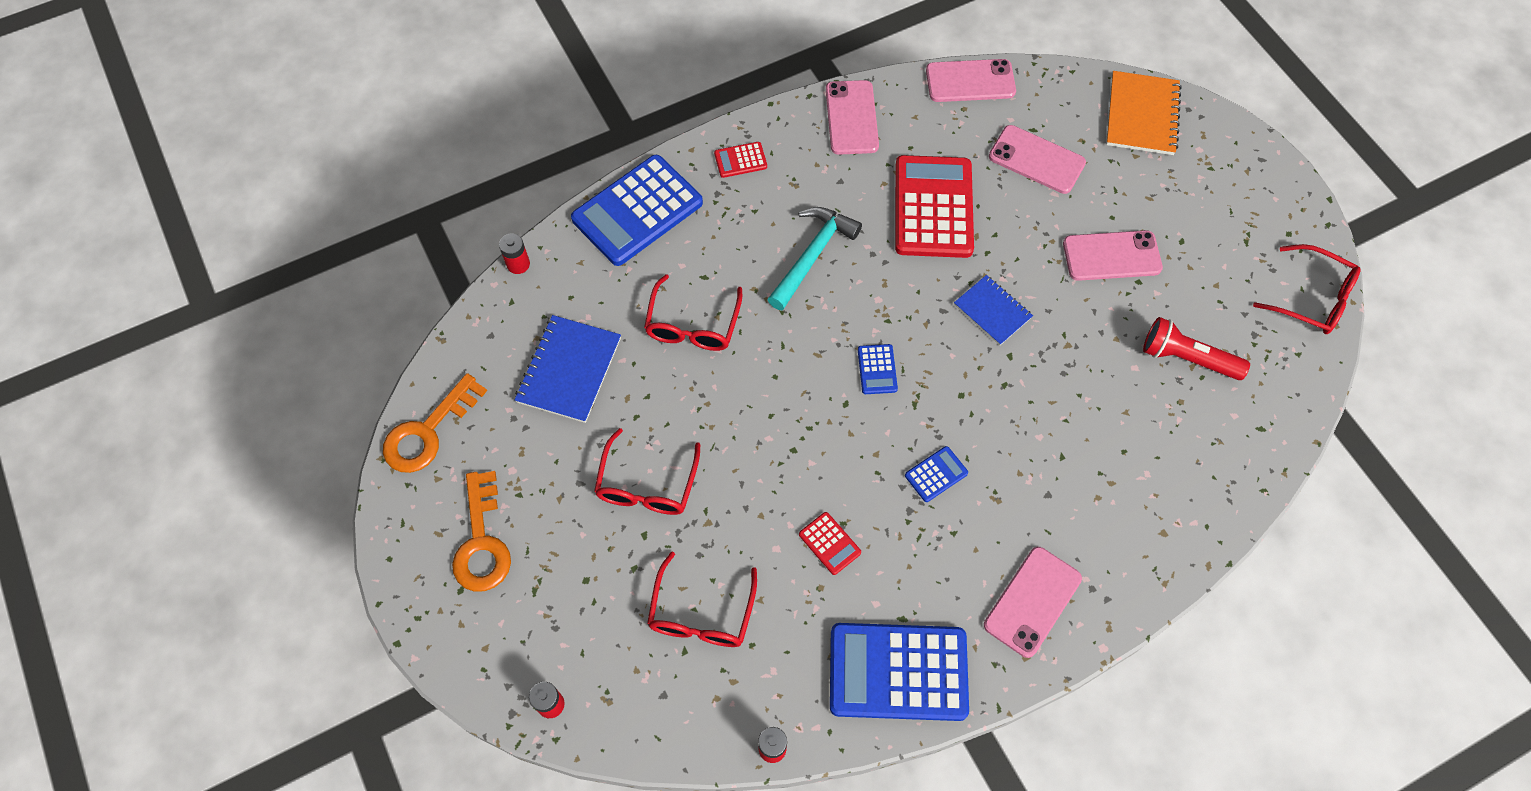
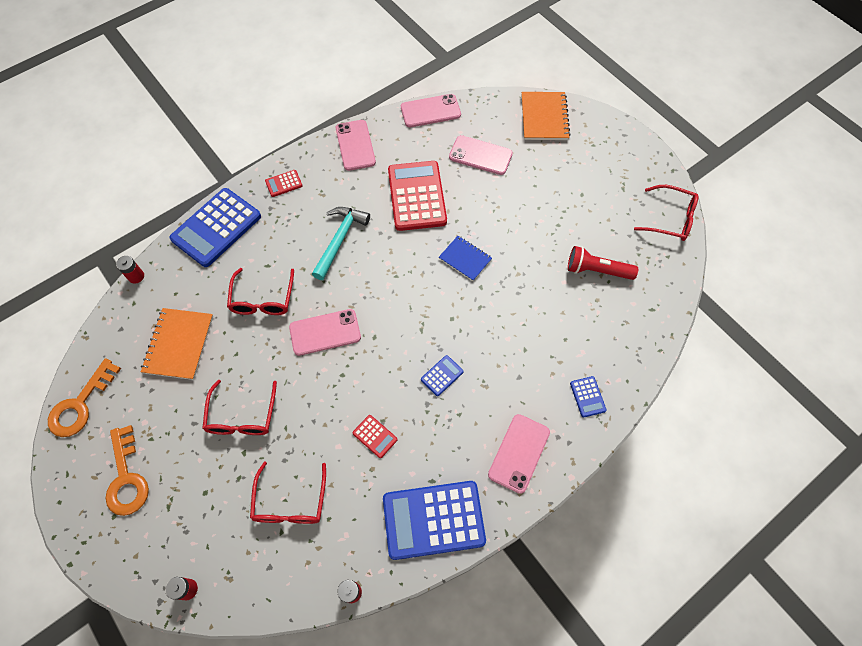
camera: 10 degrees left, 0 degrees up
blue notebook [514,315,621,423] -> orange notebook [141,308,213,380]
blue calculator [858,344,898,394] -> blue calculator moved to [570,376,607,418]
pink phone [1063,230,1163,281] -> pink phone moved to [289,309,361,356]

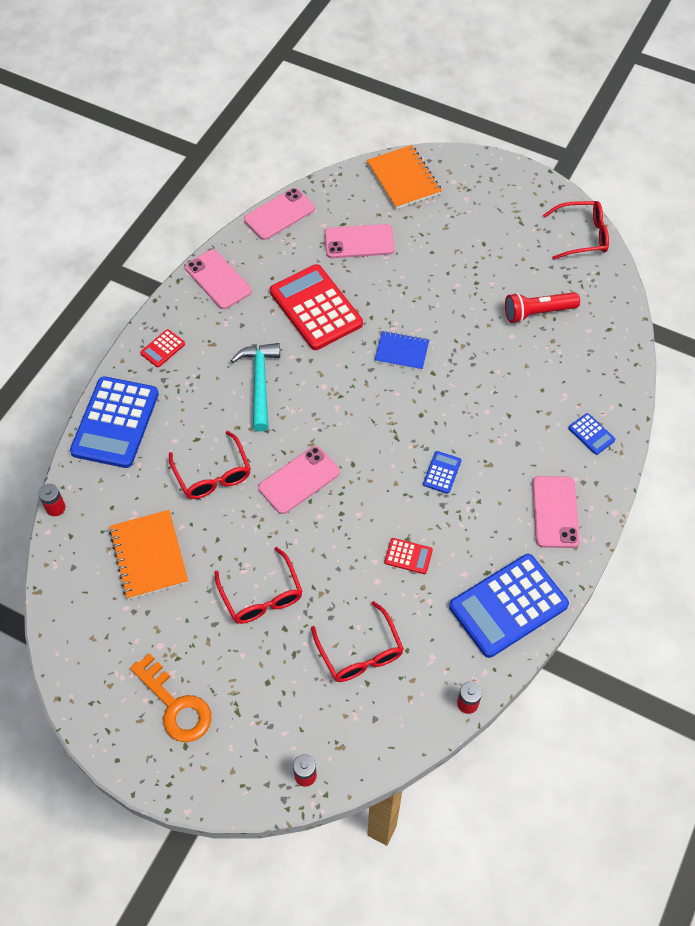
camera: 25 degrees left, 5 degrees down
orange key [48,358,121,437] -> none

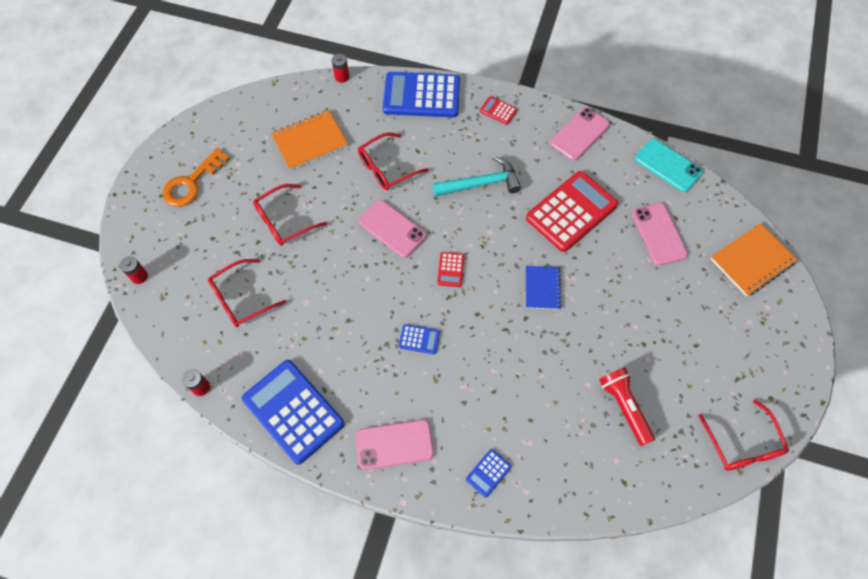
camera: 80 degrees right, 5 degrees up
pink phone [244,188,315,240] -> turquoise phone [635,139,703,192]
red calculator [384,538,433,574] -> red calculator moved to [437,252,465,287]

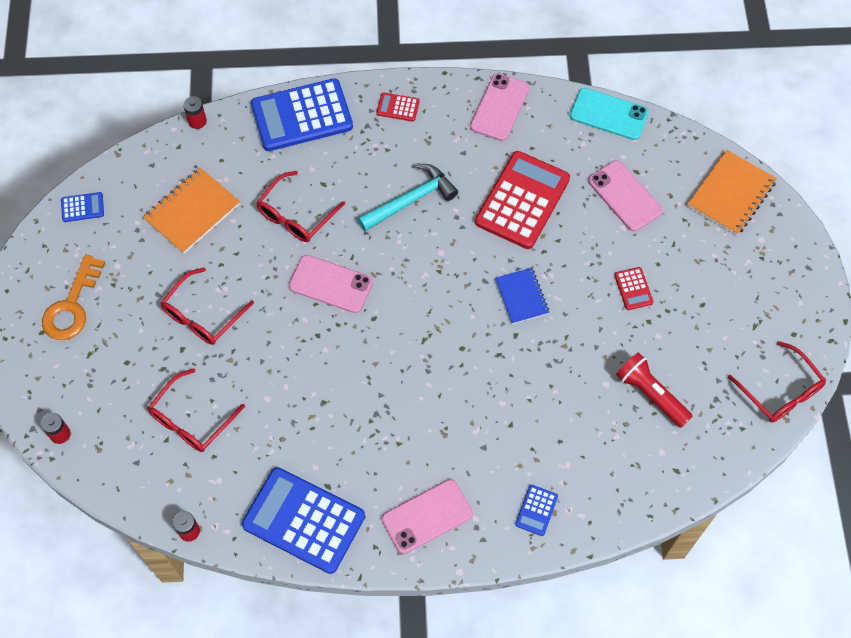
camera: 20 degrees left, 0 degrees up
blue calculator [399,324,440,354] -> blue calculator moved to [61,192,104,222]
red calculator [437,252,465,287] -> red calculator moved to [614,267,654,310]

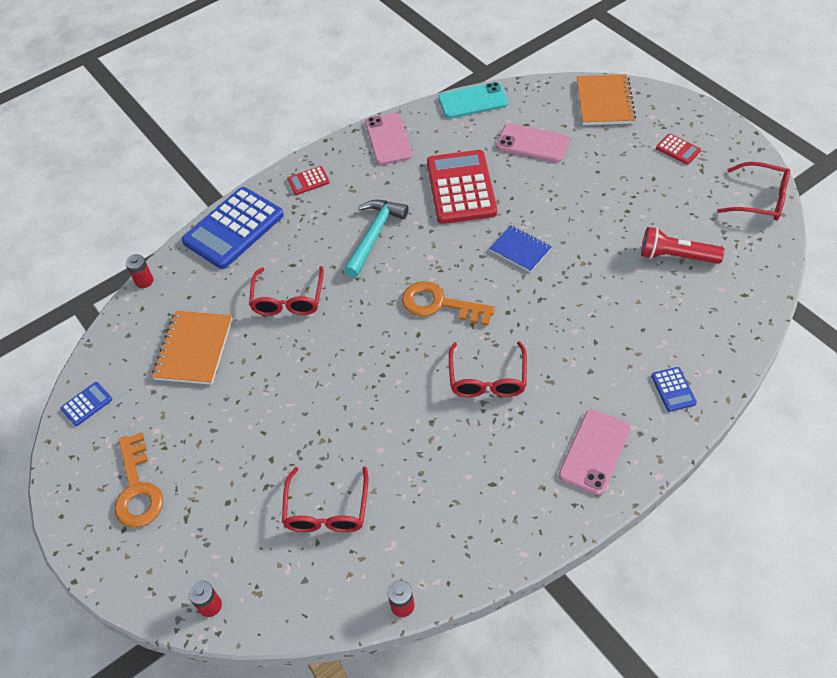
camera: 30 degrees left, 10 degrees down
red glasses [161,267,254,345] -> red glasses moved to [449,341,527,397]
blue calculator [241,467,365,574] -> none
pink phone [289,255,373,313] -> none
red calculator [614,267,654,310] -> red calculator moved to [656,134,701,164]
none -> orange key [402,281,495,326]

